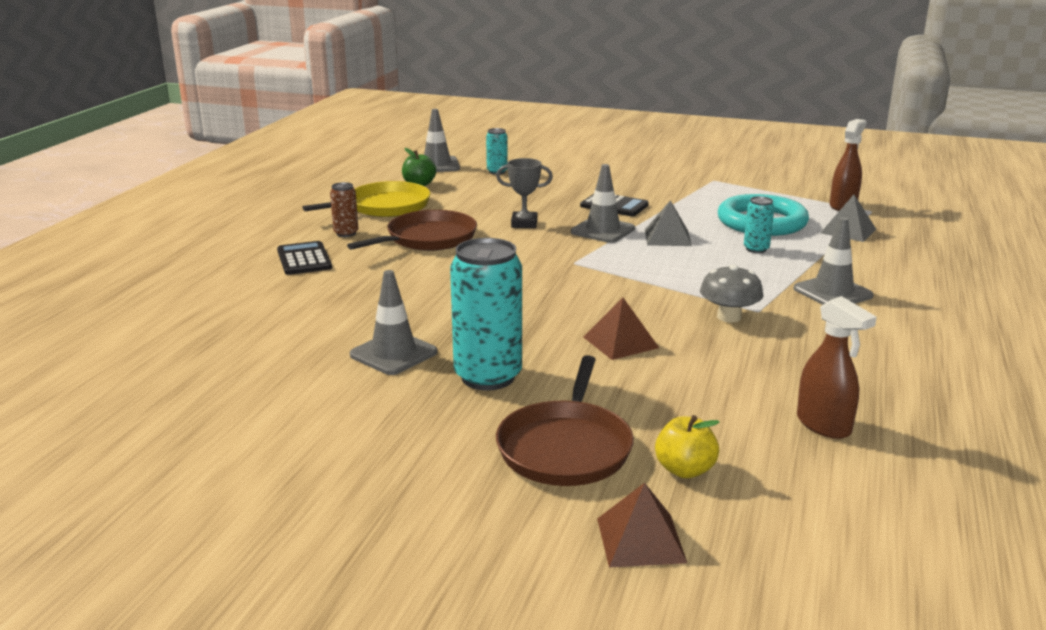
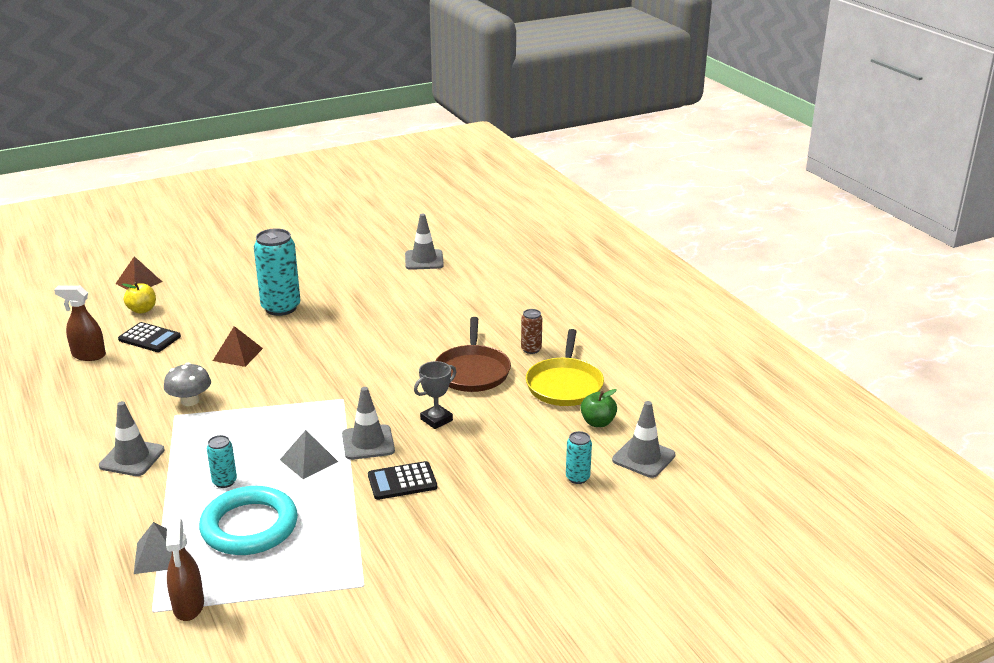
camera: 135 degrees right, 5 degrees up
black calculator [277,241,332,275] -> black calculator moved to [118,322,181,352]
grey traffic cone [350,270,437,375] -> grey traffic cone moved to [405,214,444,270]
brown pan [496,355,634,486] -> none

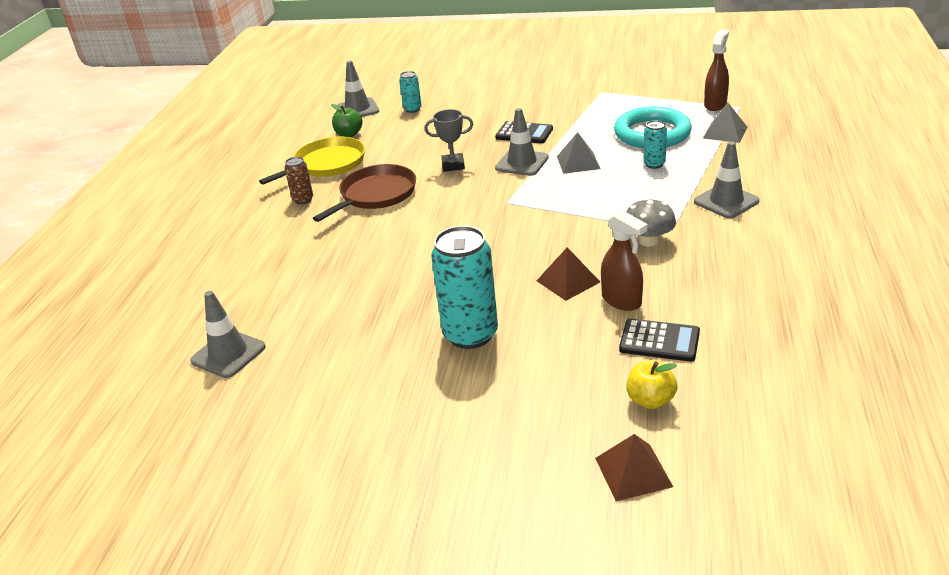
camera: 140 degrees left, 5 degrees up
brown spray bottle [54,286,106,361] -> brown spray bottle moved to [601,210,647,311]
black calculator [118,322,181,352] -> black calculator turned 135 degrees clockwise [619,319,700,362]

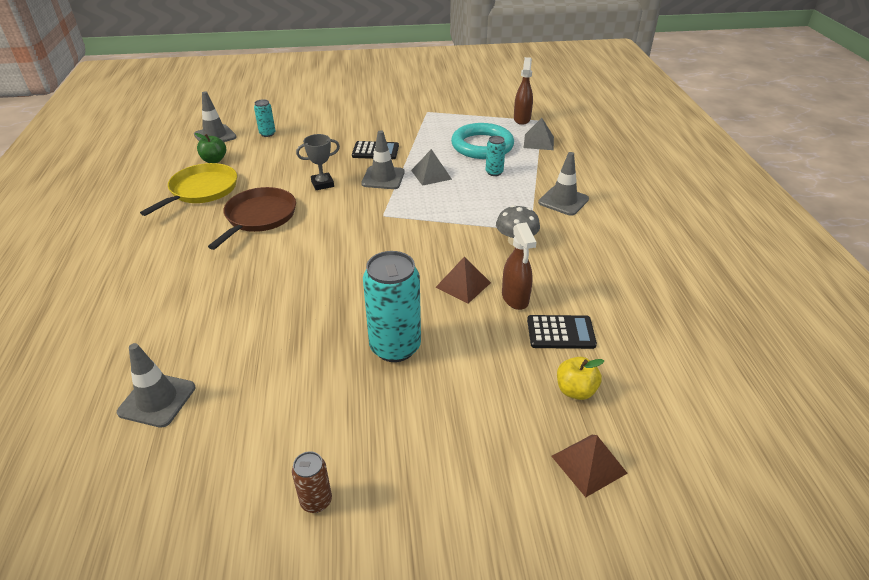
camera: 20 degrees left, 5 degrees up
brown can [284,157,313,204] -> brown can moved to [292,451,332,513]
brown spray bottle [601,210,647,311] -> brown spray bottle turned 45 degrees clockwise [502,222,537,310]

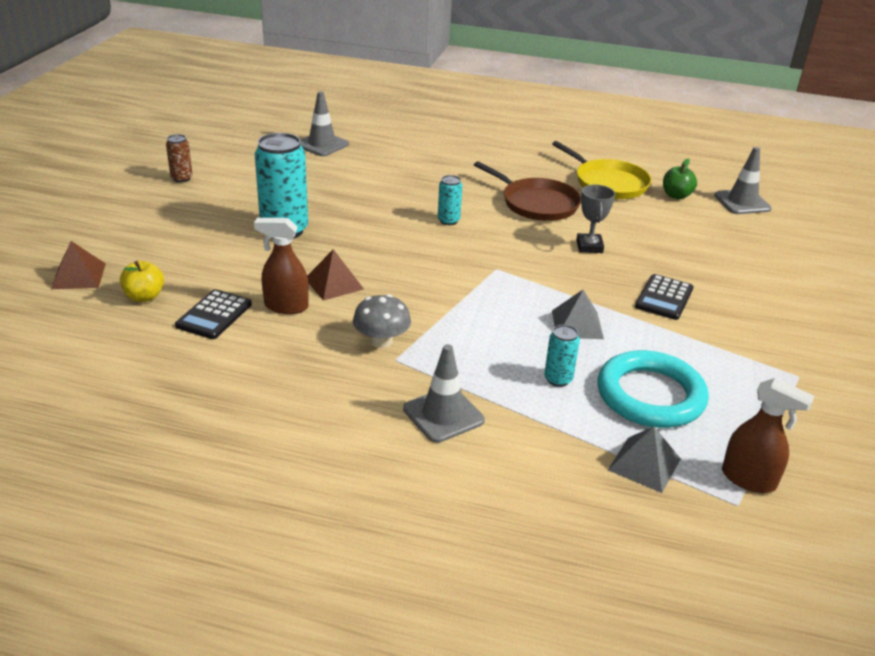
camera: 110 degrees right, 5 degrees down
turquoise can [254,99,276,137] -> turquoise can moved to [438,175,463,225]
grey traffic cone [361,130,405,189] -> none

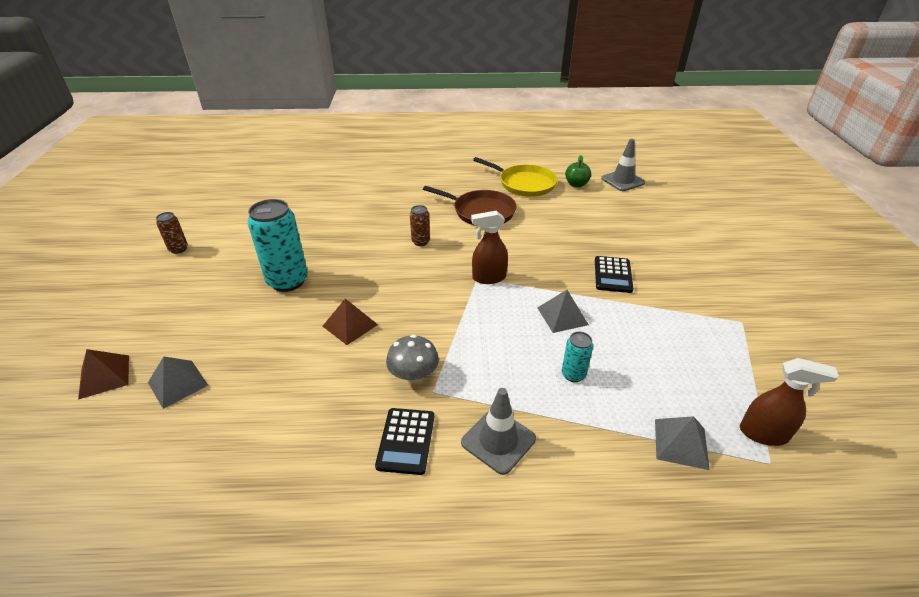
camera: 15 degrees left, 5 degrees up
yellow apple [120,261,164,302] -> grey pyramid [148,357,208,409]
black calculator [175,289,252,339] -> black calculator moved to [375,408,434,475]
brown spray bottle [254,218,309,314] -> brown spray bottle moved to [471,210,508,284]
grey traffic cone [300,91,349,156] -> none
turquoise can [438,175,463,225] -> brown can [410,205,430,246]
grey trophy [576,185,615,253] -> none
turquoise ring [598,350,709,428] -> none

